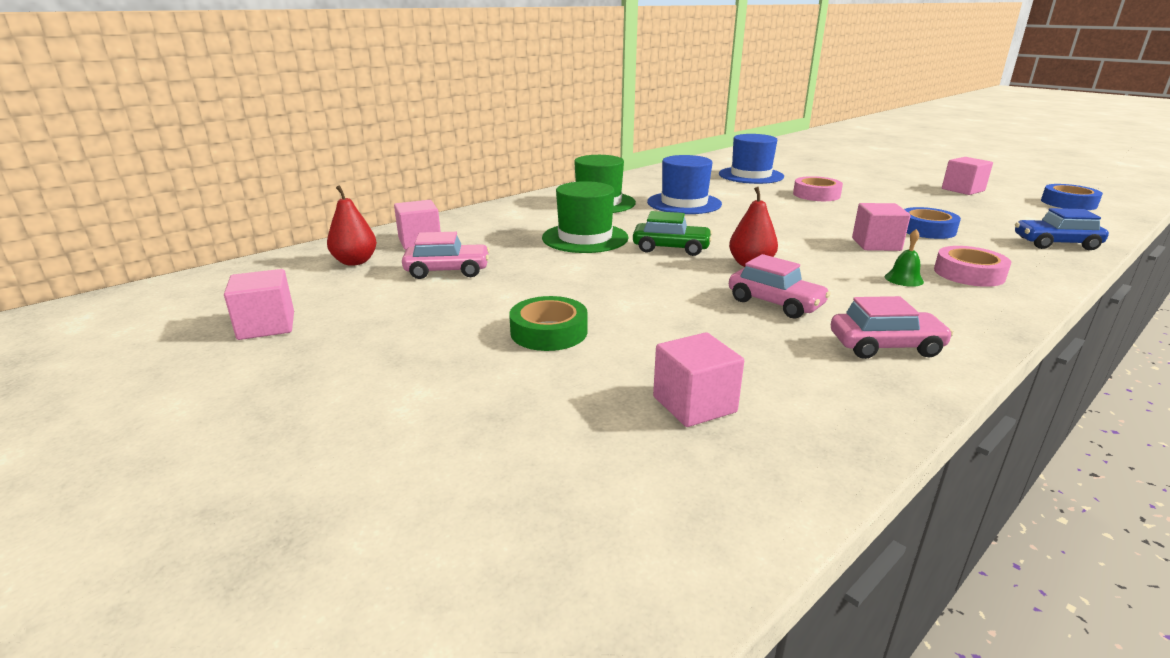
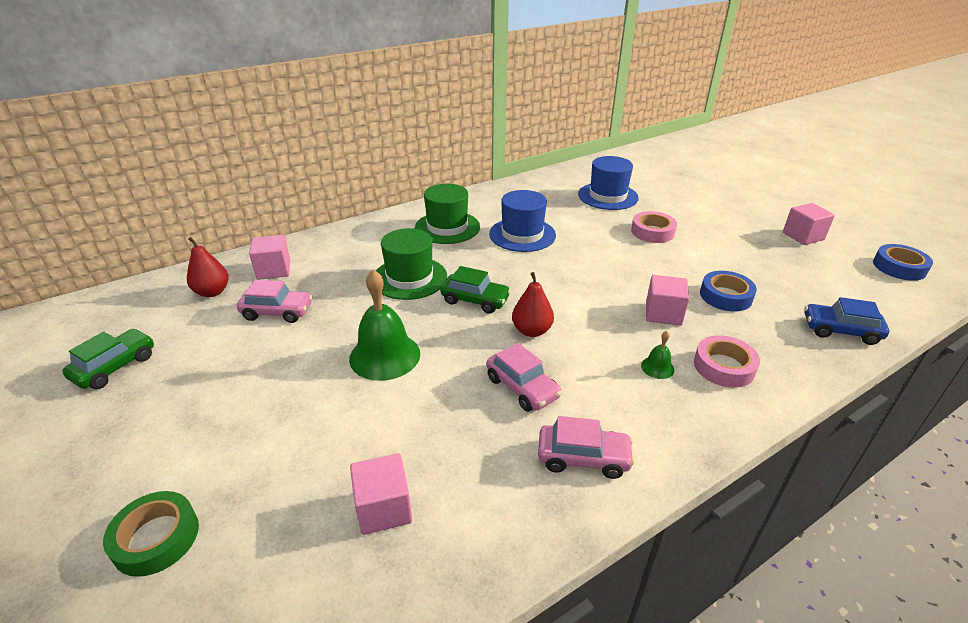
camera: 10 degrees right, 10 degrees up
pink cube [224,269,294,340] -> green car [62,329,154,389]
green tape [509,296,588,351] -> green tape moved to [103,491,199,577]
none -> green bell [349,270,420,381]

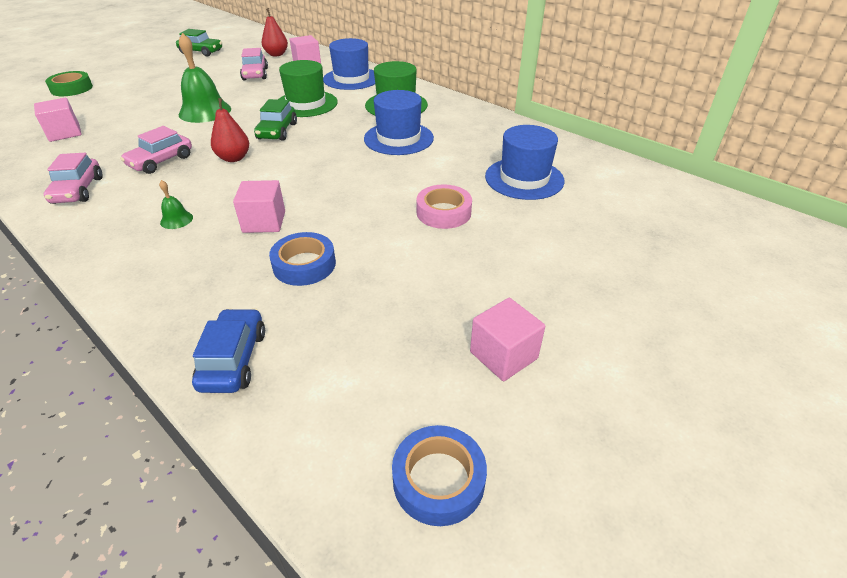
camera: 75 degrees right, 5 degrees up
pink tape [694,335,760,388] -> none
none -> blue hat [323,38,375,90]

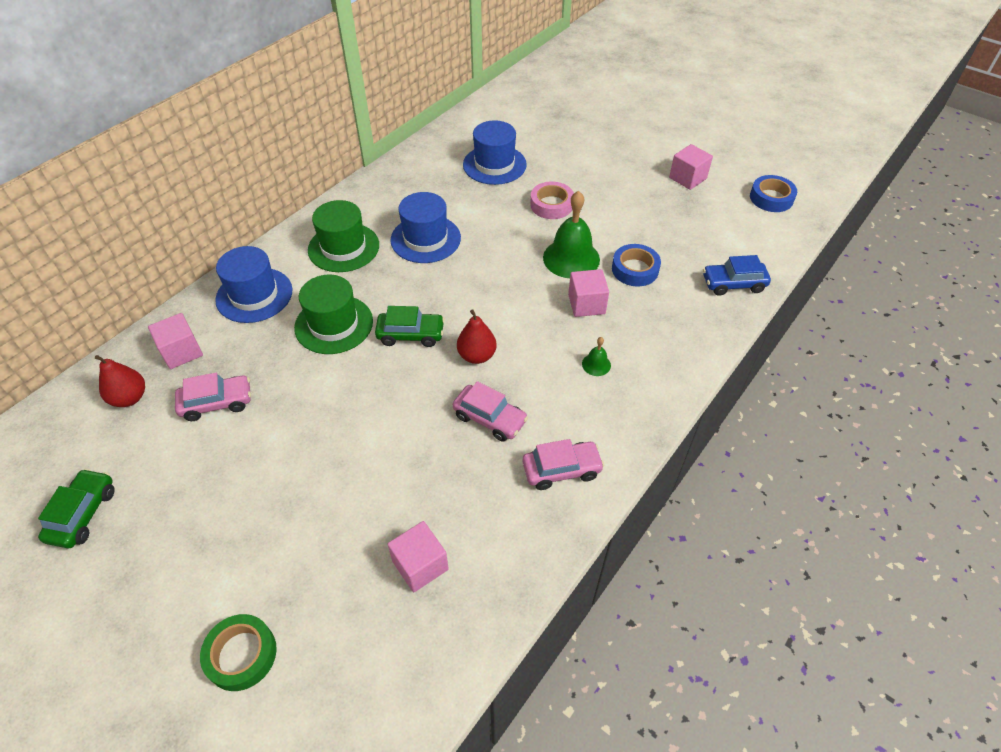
camera: 95 degrees left, 10 degrees up
green bell [179,33,231,123] -> green bell moved to [543,191,600,278]

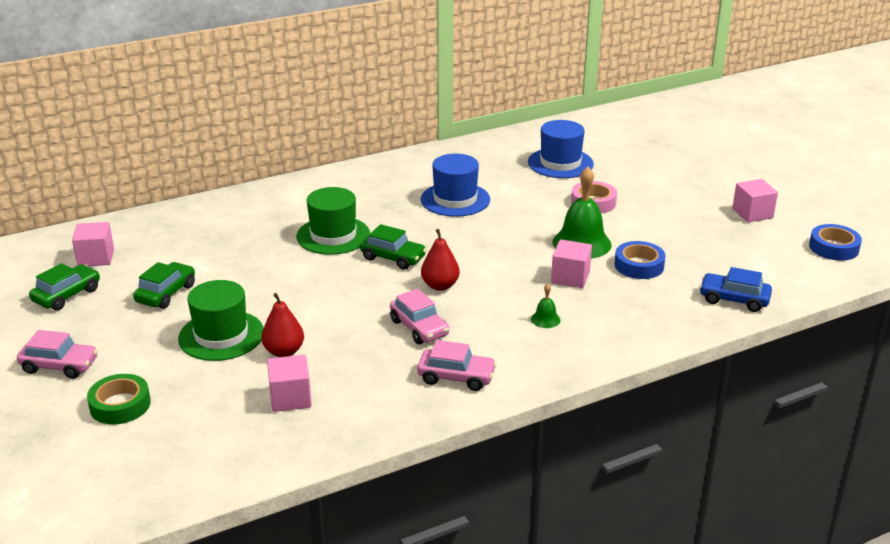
camera: 25 degrees right, 20 degrees down
red pear [95,355,145,407] -> red pear moved to [261,293,304,357]
pink cube [148,313,203,369] -> pink cube moved to [72,222,114,266]
pink car [175,372,251,421] -> pink car moved to [17,330,98,379]
blue hat [215,246,292,323] -> none
green hat [308,200,379,272] -> green hat moved to [178,280,264,361]
none -> green car [133,262,195,309]

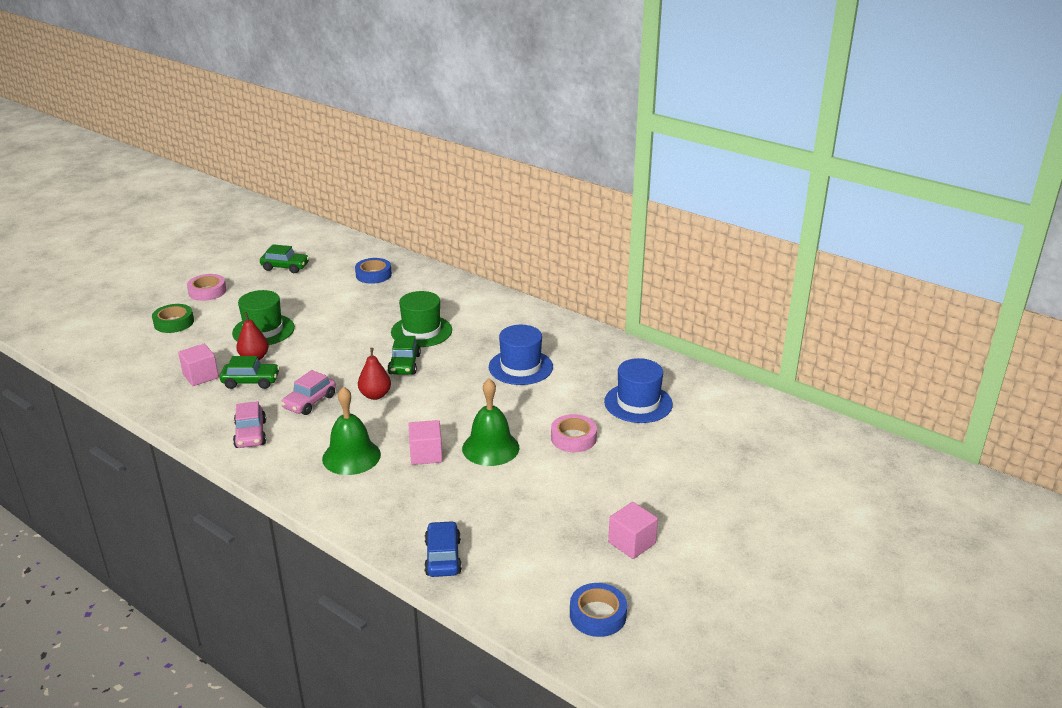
camera: 65 degrees right, 0 degrees up
pink car [17,330,98,379] -> pink tape [187,274,227,301]
pink cube [72,222,114,266] -> none
green car [133,262,195,309] -> green car moved to [220,356,280,389]
green bell [531,284,560,328] -> green bell [322,386,381,475], size x2.22
blue tape [614,241,666,279] -> blue tape moved to [355,258,392,284]

